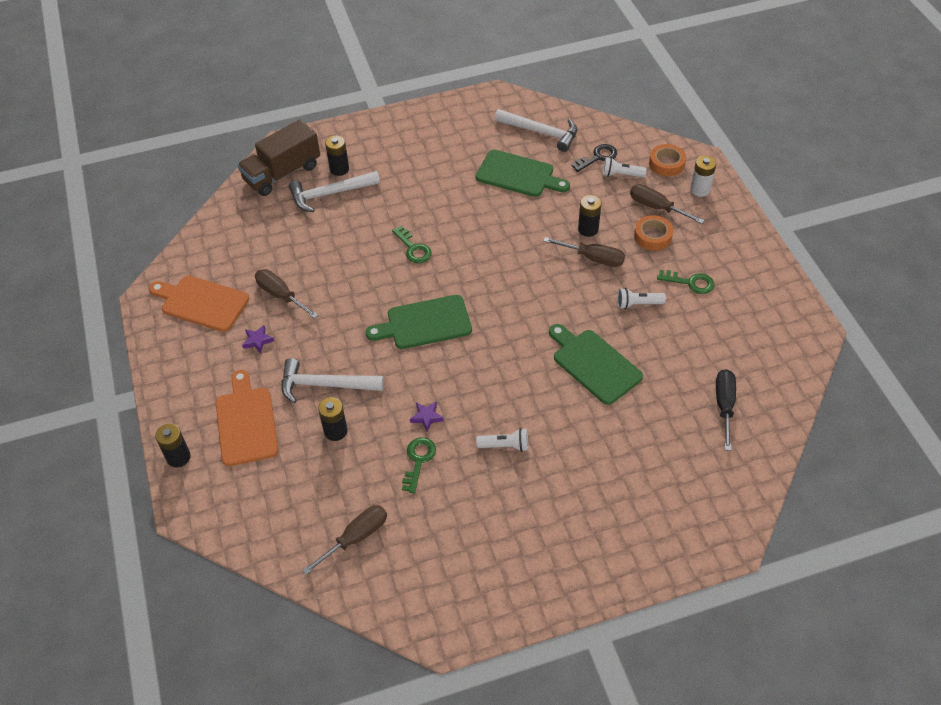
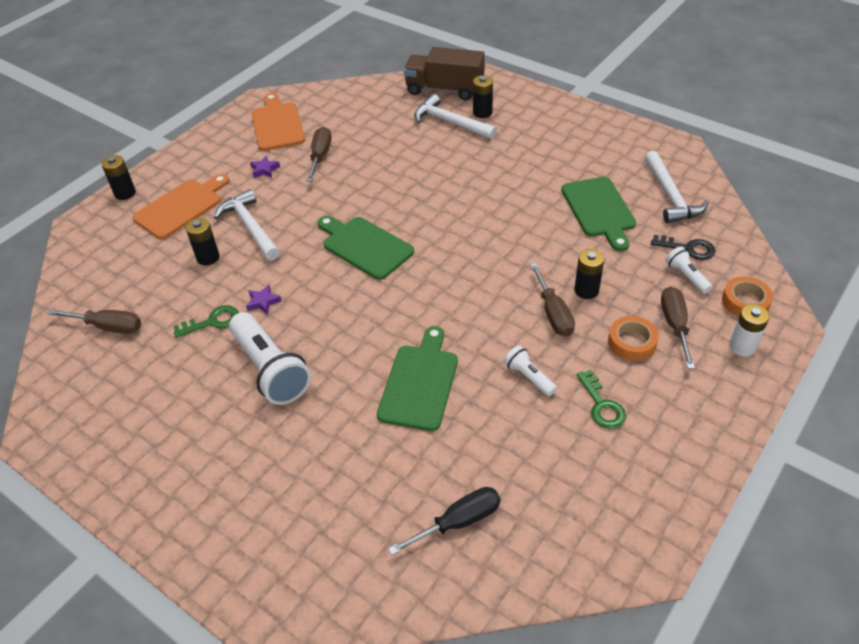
camera: 55 degrees right, 5 degrees down
green key [392,226,432,263] -> none
white flashlight [476,428,528,452] -> white flashlight [229,312,311,405], size x2.02

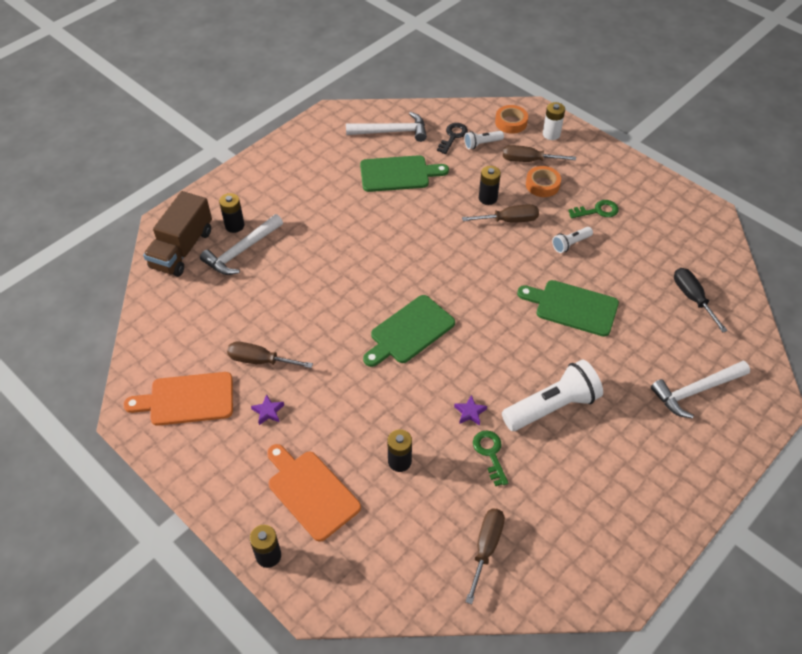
camera: 85 degrees left, 5 degrees up
white hammer [214,189,280,260] -> white hammer moved to [651,361,750,419]

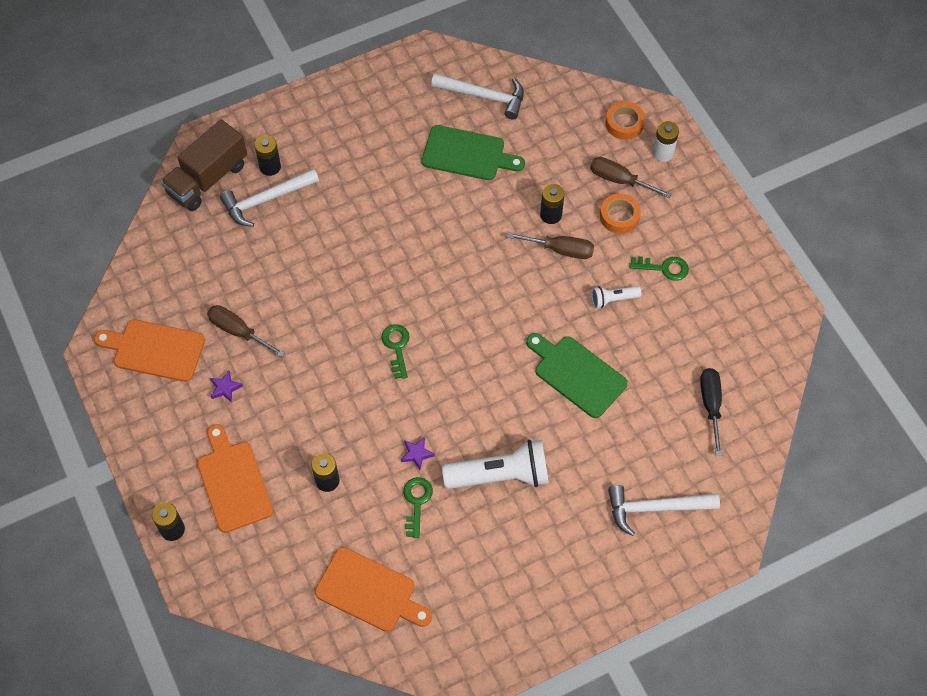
camera: 20 degrees right, 10 degrees up
green cutting board [363,295,455,367] -> green key [381,324,410,379]
black key [437,123,468,154] -> none
white flashlight [464,131,504,149] -> none
brown screwdriver [465,508,505,604] -> orange cutting board [315,547,432,632]

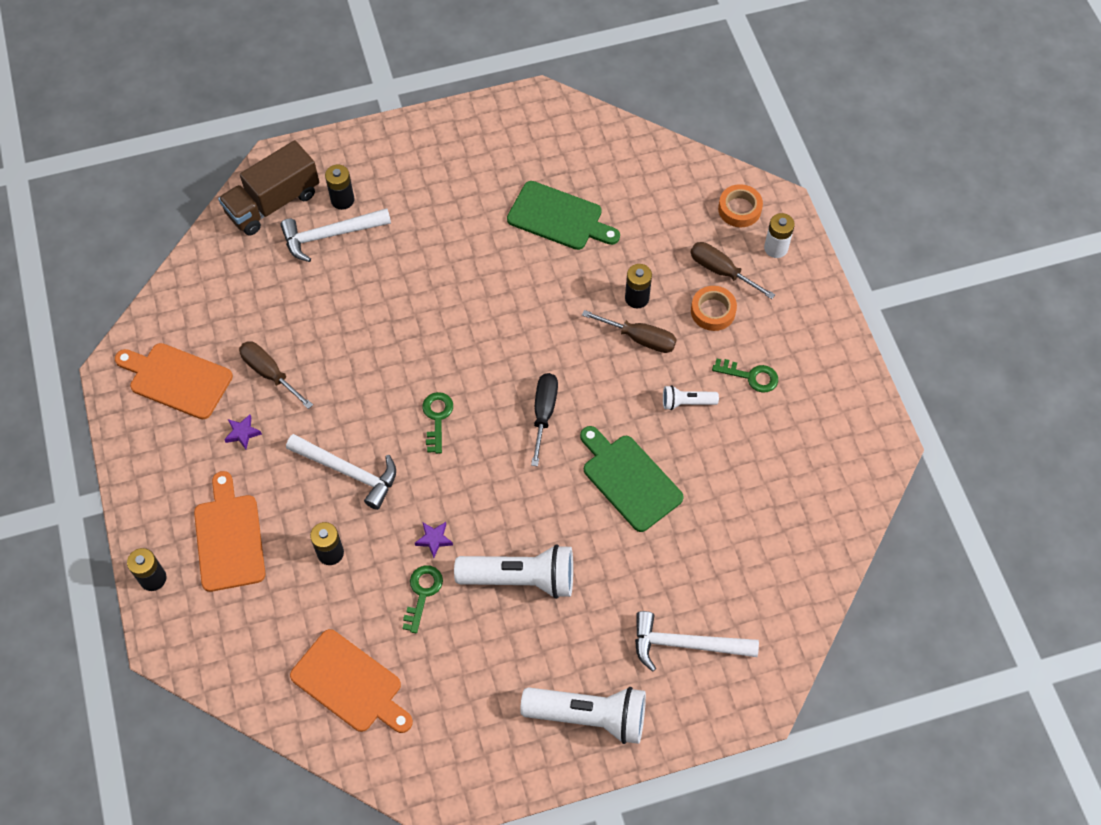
camera: 10 degrees right, 0 degrees up
white hammer [431,74,524,120] -> white hammer moved to [286,434,396,510]
black screwdriver [700,368,722,456] -> black screwdriver moved to [531,373,558,466]
none -> white flashlight [520,687,646,744]

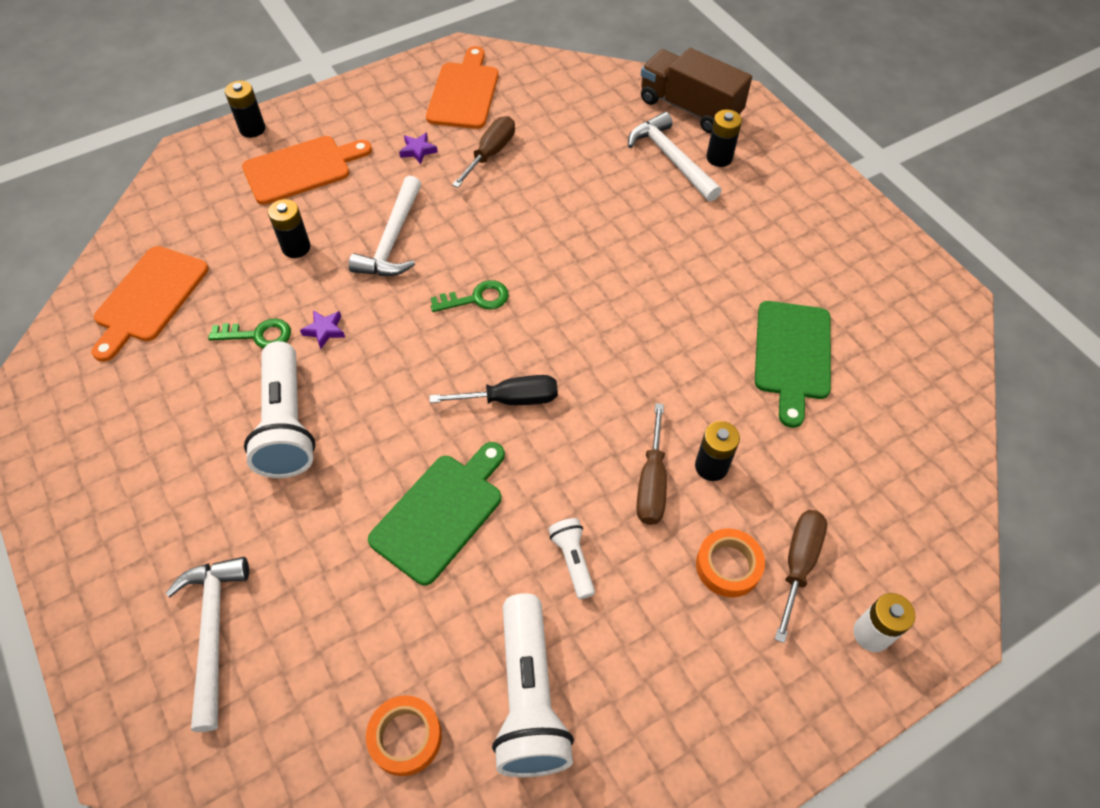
camera: 75 degrees right, 5 degrees down
white flashlight [520,687,646,744] -> white flashlight moved to [492,593,574,777]
green key [712,359,778,393] -> none
orange tape [718,184,763,227] -> orange tape moved to [366,695,442,776]

